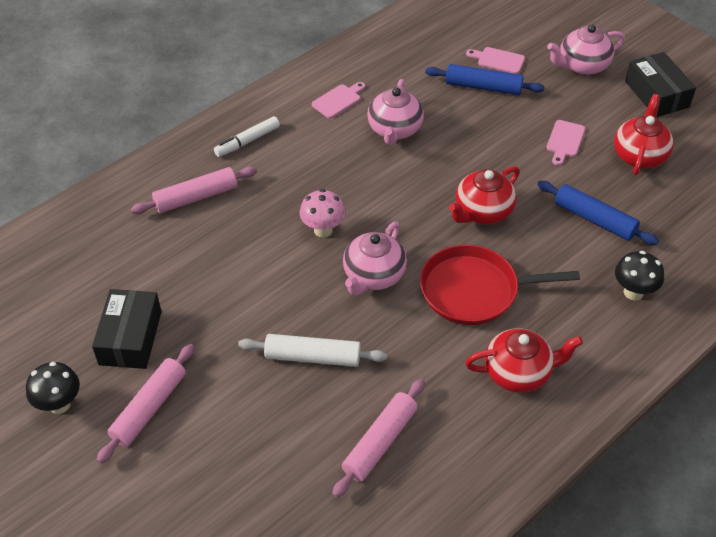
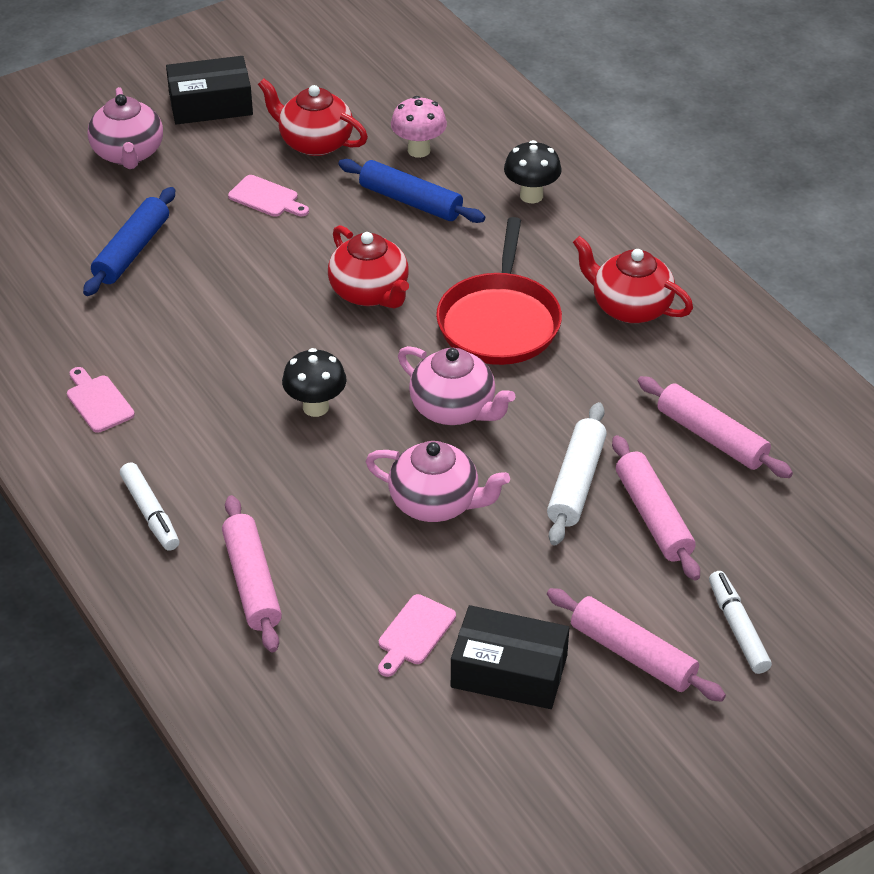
camera: 80 degrees left, 5 degrees down
black mushroom [26,362,80,414] -> black mushroom moved to [282,348,347,417]
pink mushroom [300,189,346,238] -> pink mushroom moved to [391,96,447,158]
pink teapot [367,79,424,145] -> pink teapot moved to [365,441,510,522]
red teapot [465,328,583,393] -> red teapot turned 60 degrees counterclockwise [573,236,693,323]
pink cutting board [466,47,525,74] -> pink cutting board moved to [378,594,456,677]
blue rolling pin [537,181,659,245] -> blue rolling pin turned 75 degrees clockwise [338,159,485,223]
none -> pink rolling pin [612,435,700,581]
none -> white marker [709,571,772,674]

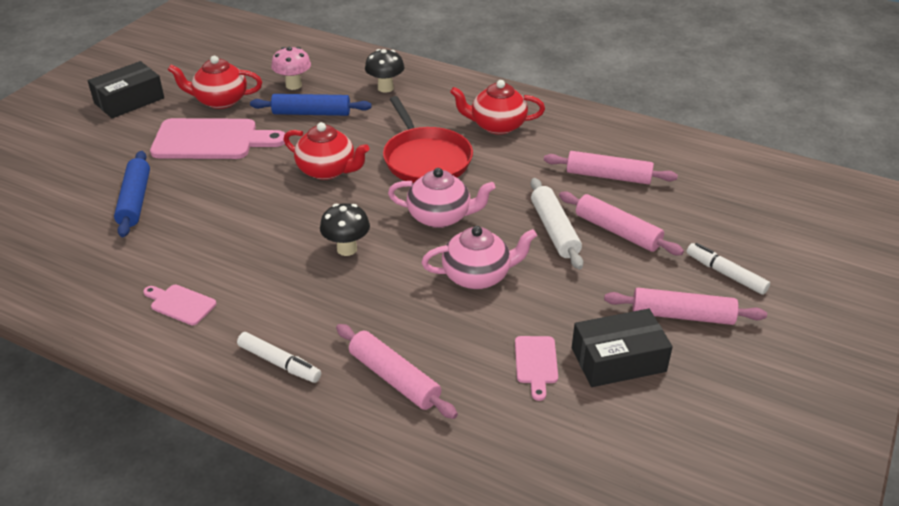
camera: 30 degrees left, 5 degrees down
pink teapot [88,87,163,169] -> none
pink cutting board [228,175,309,217] -> pink cutting board [150,118,285,159], size x2.08

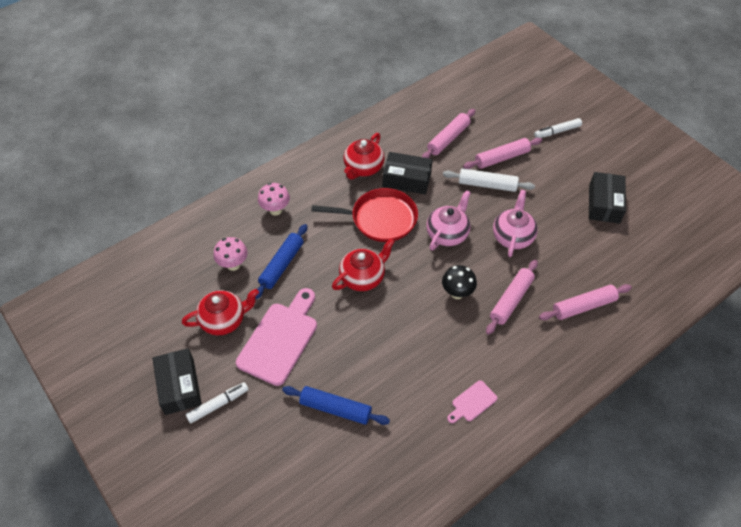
camera: 65 degrees left, 15 degrees up
red teapot [168,56,262,109] -> red teapot turned 135 degrees counterclockwise [182,289,259,335]
white marker [237,332,321,383] -> white marker moved to [186,382,249,424]
black mushroom [365,49,404,93] -> pink mushroom [258,183,290,216]
pink cutting board [515,336,558,401] -> none
pink rolling pin [604,288,767,325] -> pink rolling pin moved to [486,260,538,335]
none -> black box [382,152,433,194]

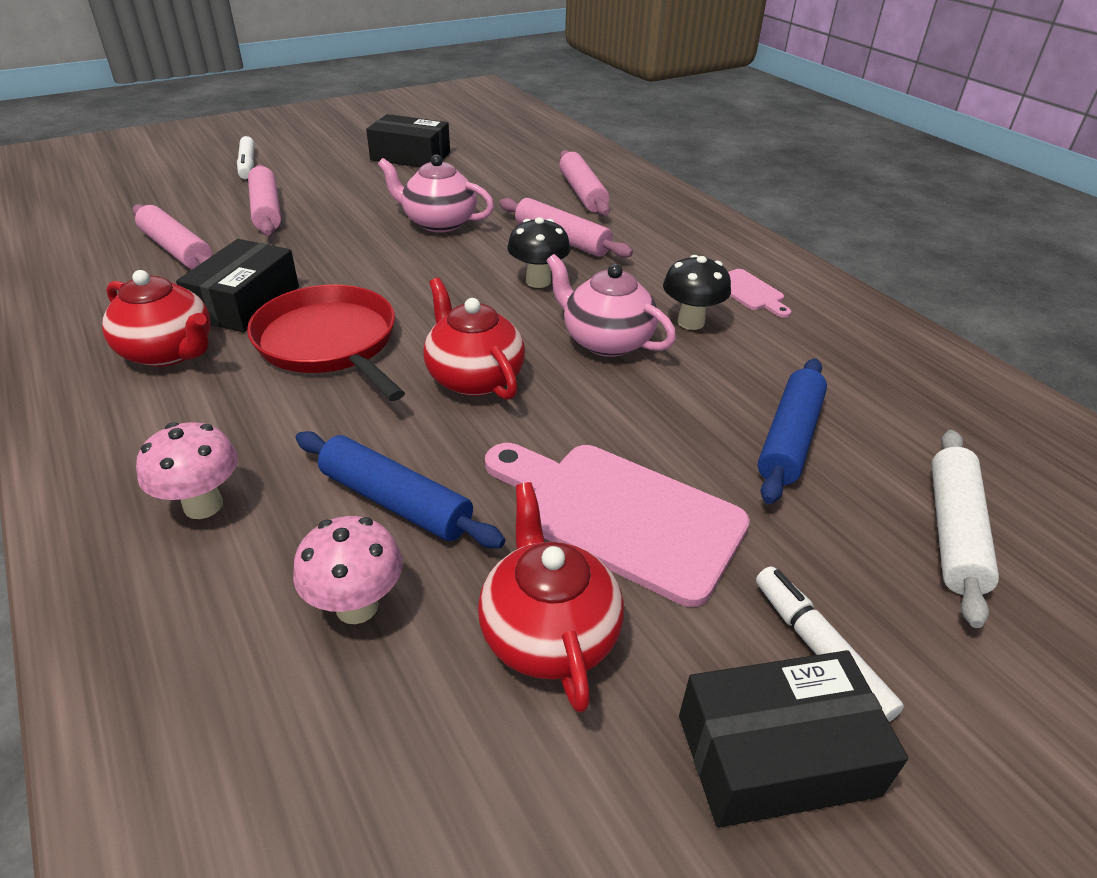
camera: 85 degrees left, 15 degrees down
red pan [312,188,418,242] -> red pan turned 45 degrees counterclockwise [247,285,405,401]
pink teapot [426,190,471,251] -> pink teapot moved to [546,254,676,357]
white rolling pin [443,168,535,192] -> white rolling pin moved to [931,430,999,628]
none -> black mushroom [663,255,731,330]

